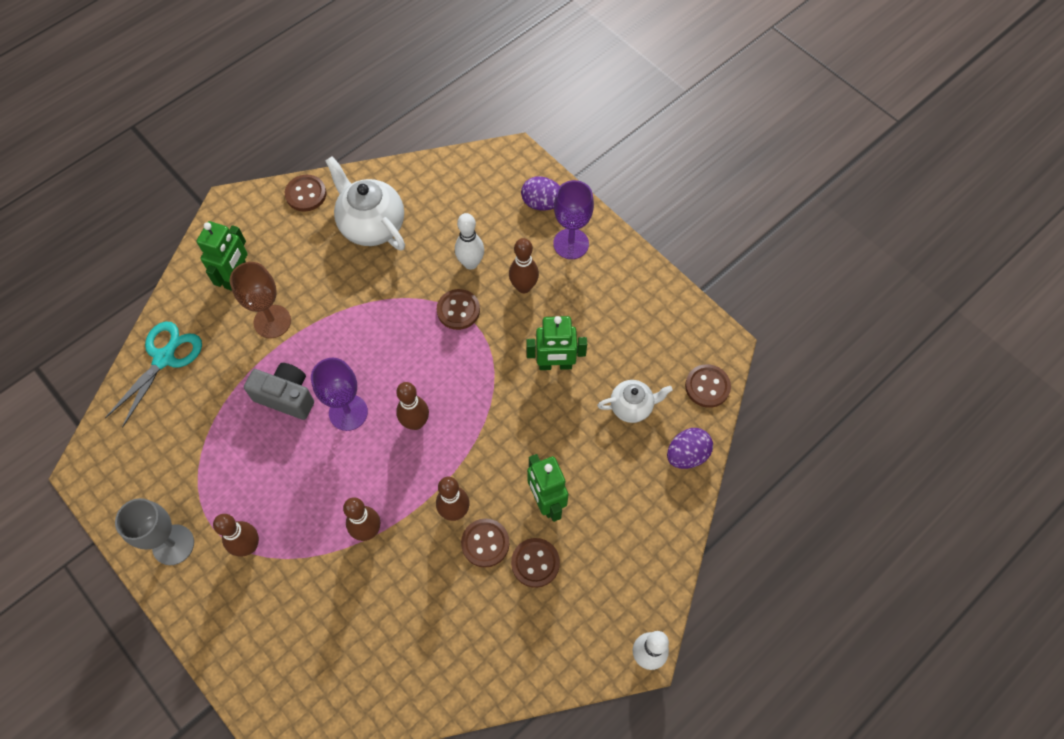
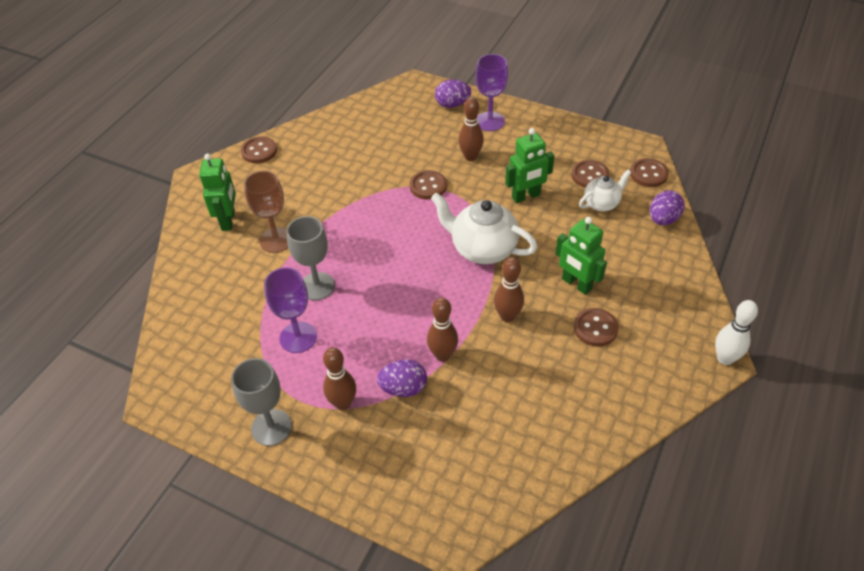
camera: 20 degrees left, 15 degrees down
turquoise scissors [105,322,202,428] -> none
grey camera [244,363,314,420] -> grey goblet [287,216,335,300]
purple goblet [311,358,368,431] -> purple goblet moved to [264,267,317,353]
white teapot [325,156,405,250] -> white teapot moved to [431,193,537,264]
brown bowling pin [396,382,429,430] -> none
white bowling pin [455,213,484,270] -> none
brown button [461,519,509,568] -> brown button moved to [571,160,609,188]
none -> purple egg [377,359,427,397]

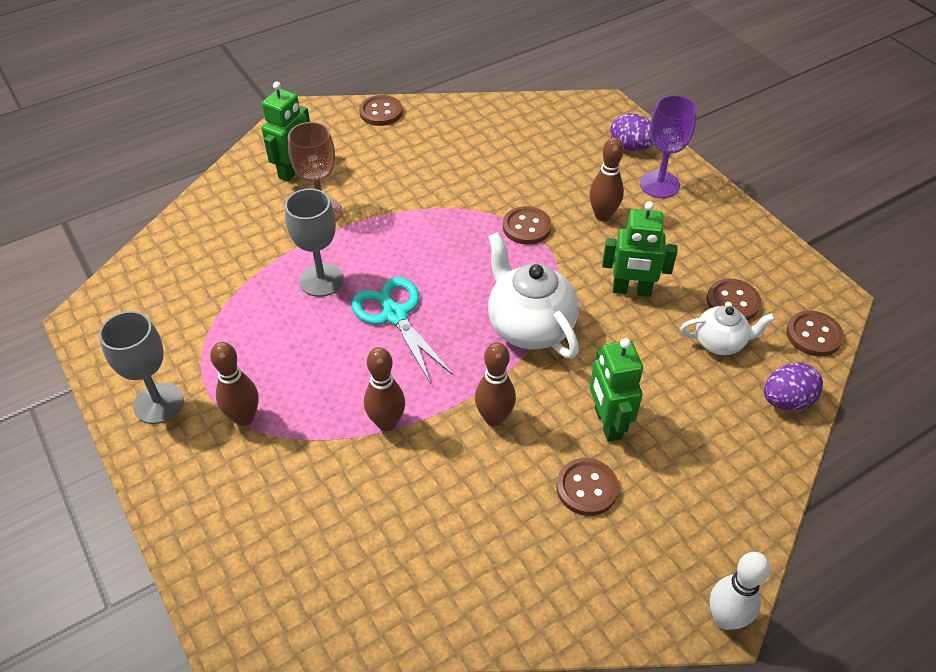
camera: 30 degrees right, 0 degrees up
purple goblet [264,267,317,353] -> none
purple egg [377,359,427,397] -> none
none -> turquoise scissors [351,277,453,384]

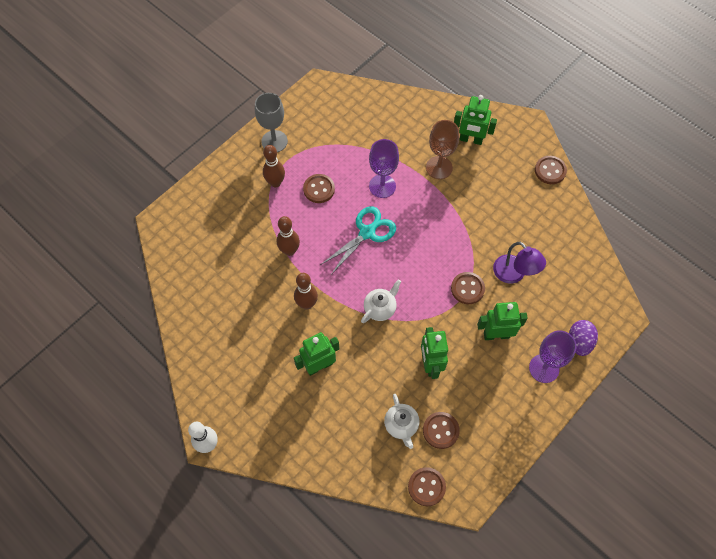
camera: 75 degrees right, 15 degrees up
grey goblet [285,188,343,297] -> purple goblet [369,139,399,198]
white teapot [488,232,579,359] -> white teapot [361,280,401,323], size x0.58
brown button [556,458,619,516] -> brown button moved to [303,174,335,203]
brown bowling pin [589,137,624,221] -> green robot [477,302,528,340]
purple egg [764,362,823,410] -> none
none -> purple lamp [493,242,546,283]

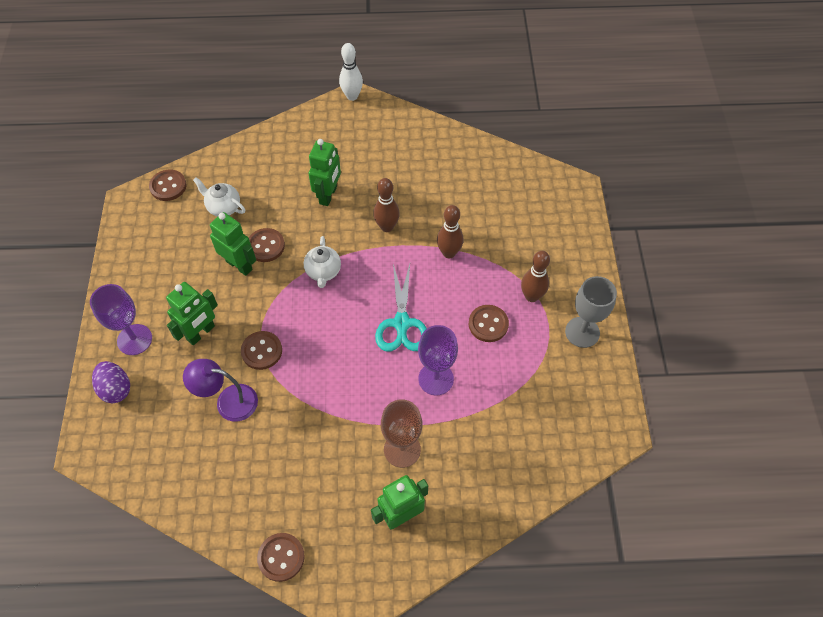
camera: 135 degrees right, 5 degrees down
brown button [423,412,460,449] -> brown button moved to [249,228,285,262]

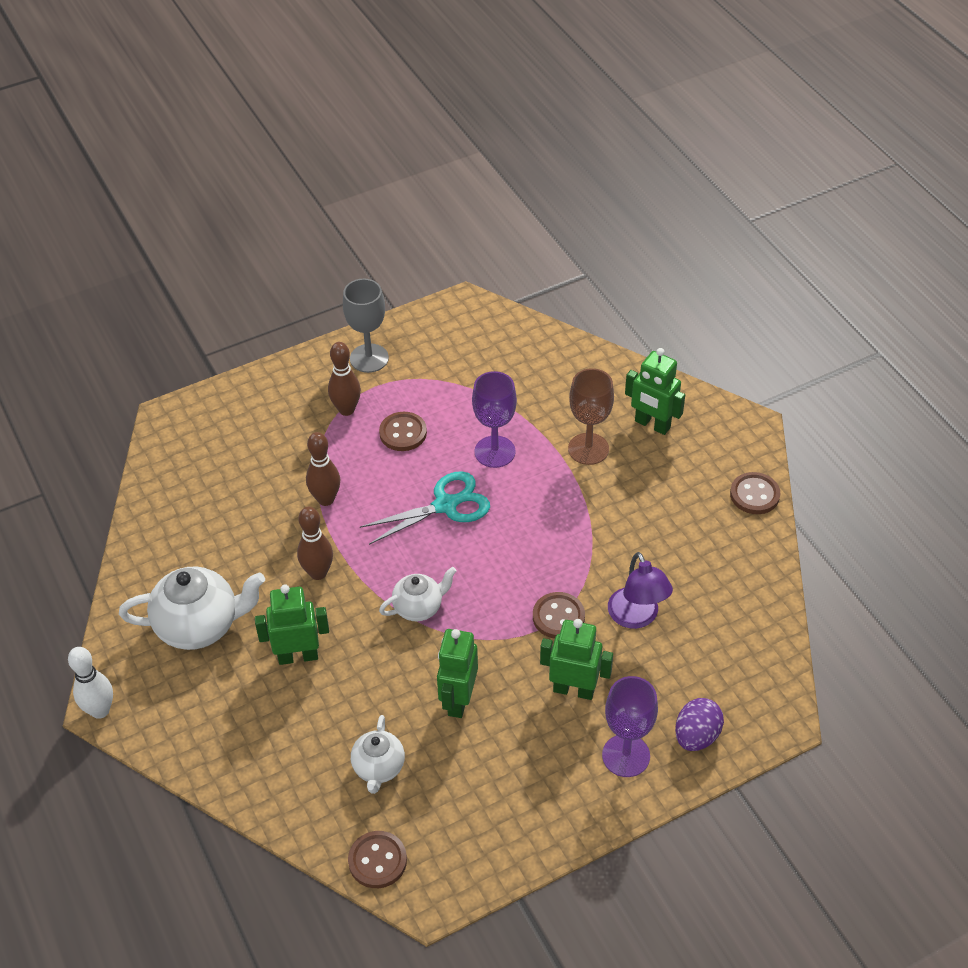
camera: 115 degrees left, 10 degrees down
brown button [249,228,285,262] -> none
none -> white teapot [119,567,265,650]

